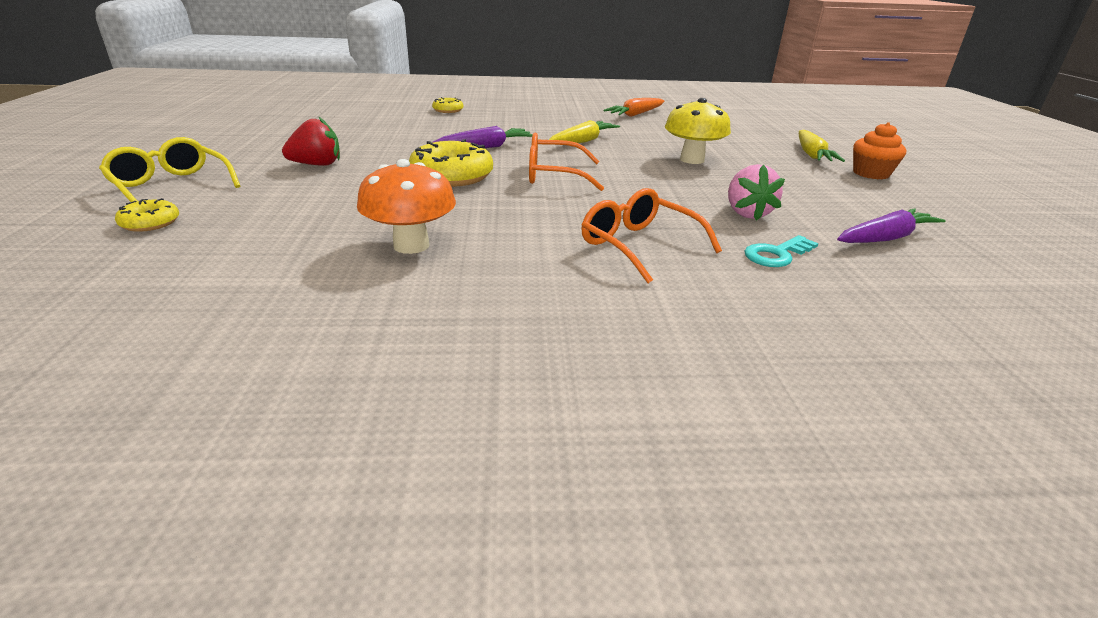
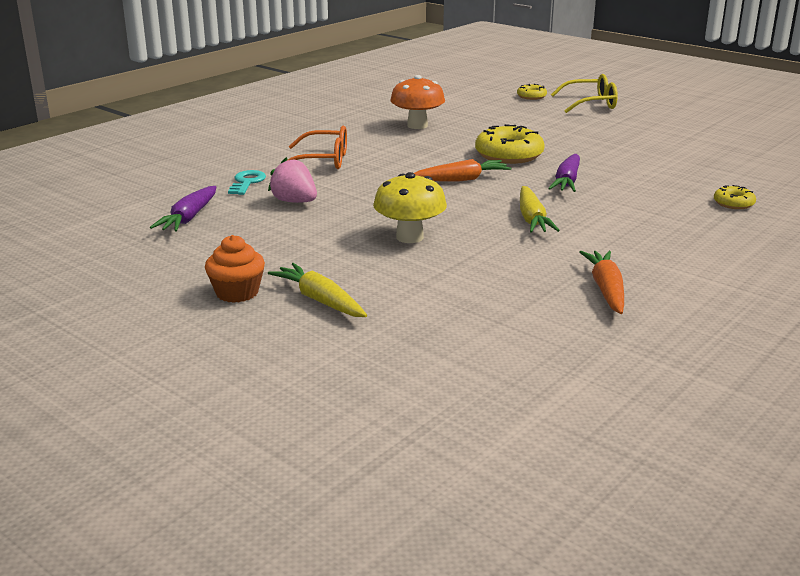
camera: 135 degrees right, 5 degrees down
red strawberry [282,117,340,166] -> none
orange glasses [529,133,604,191] -> orange carrot [414,159,511,181]

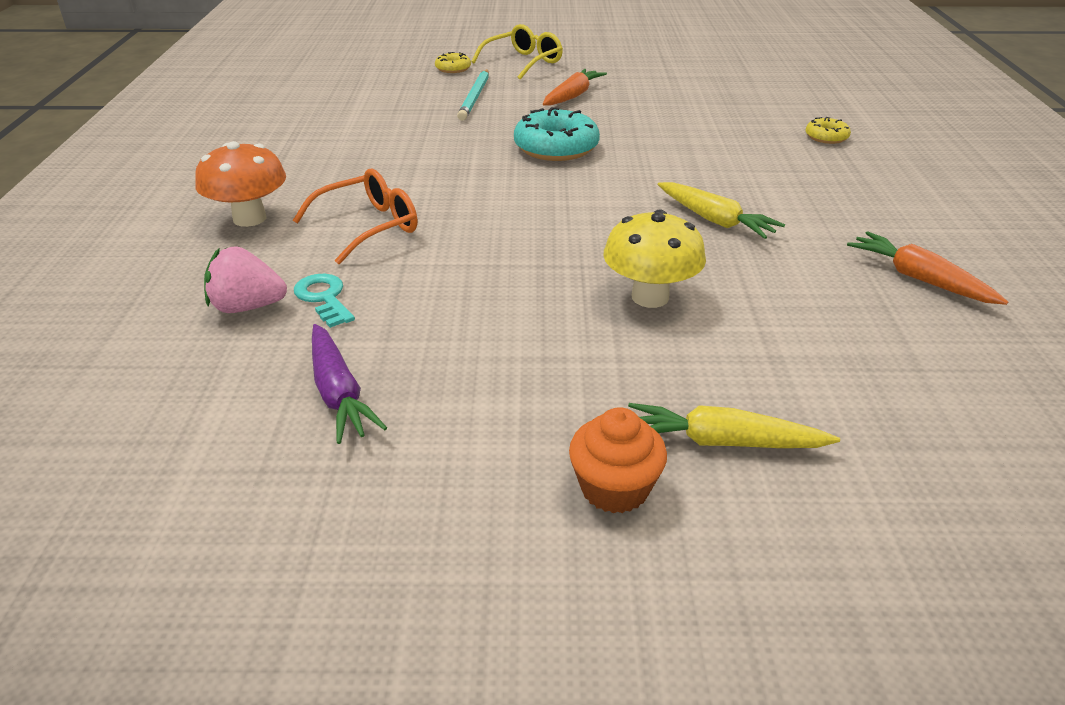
camera: 40 degrees left, 10 degrees up
pink strawberry [268,157,317,203] -> pink strawberry moved to [204,246,287,313]
orange mushroom [390,75,445,129] -> orange mushroom moved to [195,141,286,227]
orange carrot [414,159,511,181] -> orange carrot moved to [543,69,607,106]
yellow donut [475,124,545,164] -> turquoise donut [514,107,600,161]
purple carrot [548,154,580,192] -> none
none -> turquoise pencil [457,69,489,121]

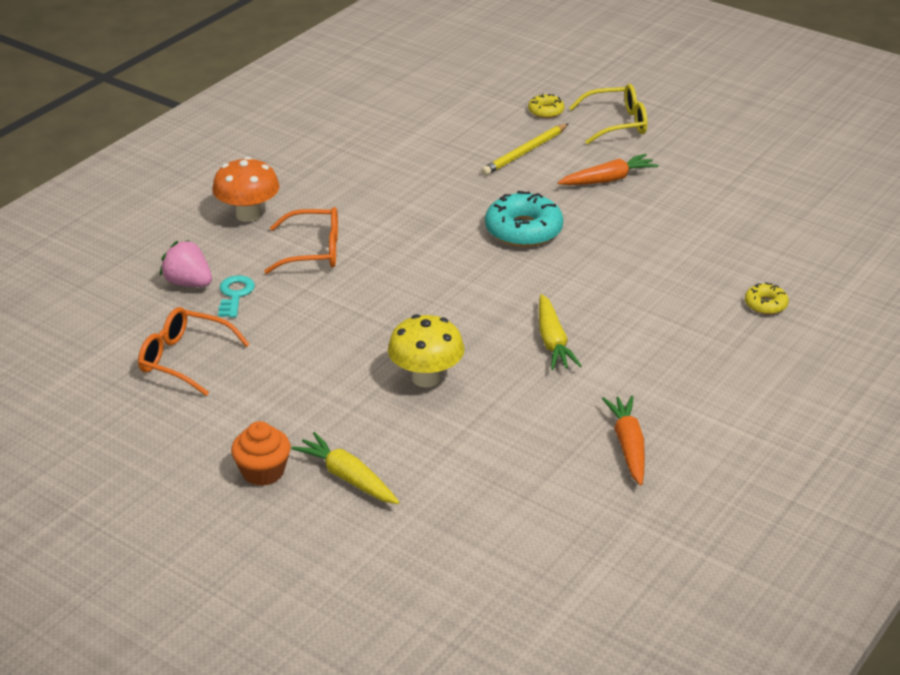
camera: 35 degrees right, 0 degrees up
purple carrot [312,324,387,444] -> orange glasses [138,307,250,396]
turquoise pencil [457,69,489,121] -> yellow pencil [481,124,568,176]

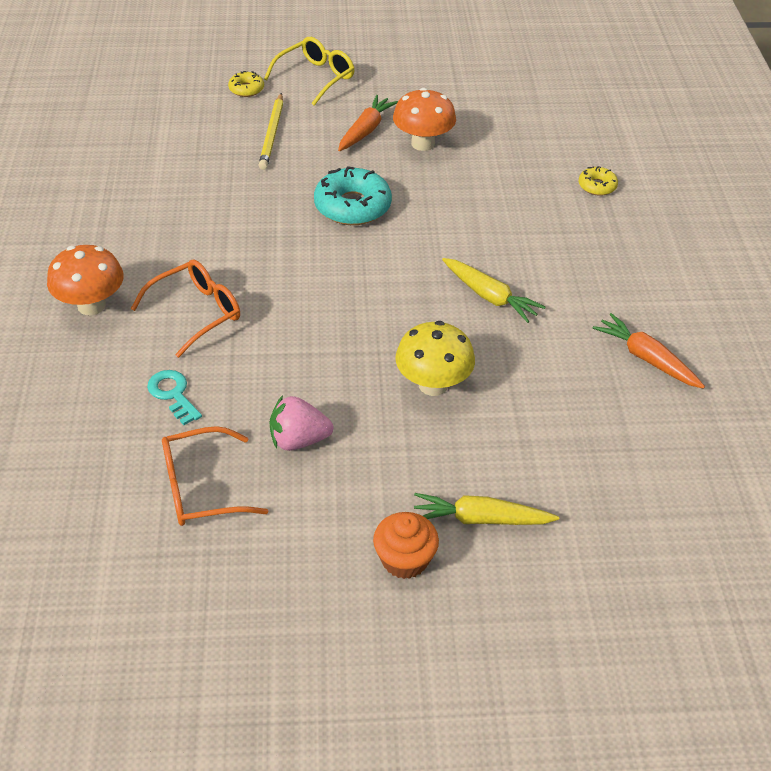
camera: 40 degrees left, 10 degrees up
pink strawberry [160,240,212,287] -> pink strawberry moved to [269,395,333,451]
none -> orange mushroom [393,88,456,151]

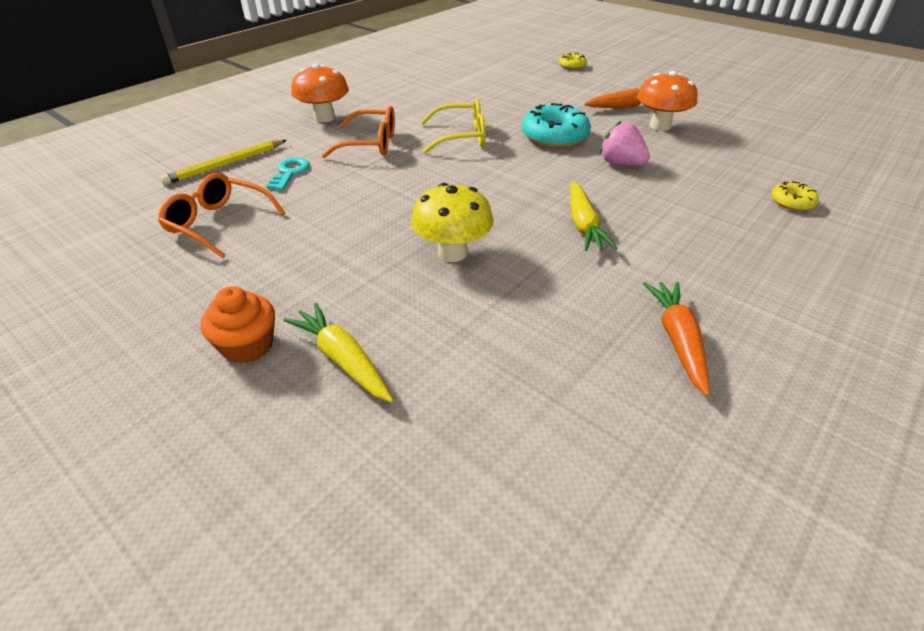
camera: 45 degrees right, 5 degrees down
yellow pencil [258,93,283,170] -> yellow pencil moved to [160,140,287,185]
yellow glasses [264,37,355,106] -> yellow glasses moved to [421,99,485,153]
pink strawberry [269,395,333,451] -> pink strawberry moved to [599,120,650,166]

